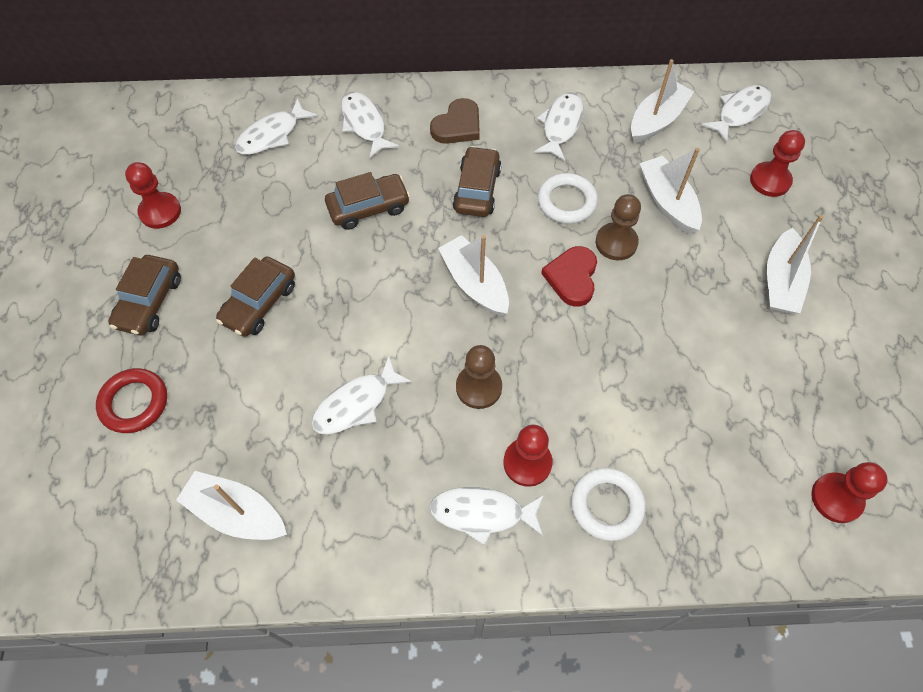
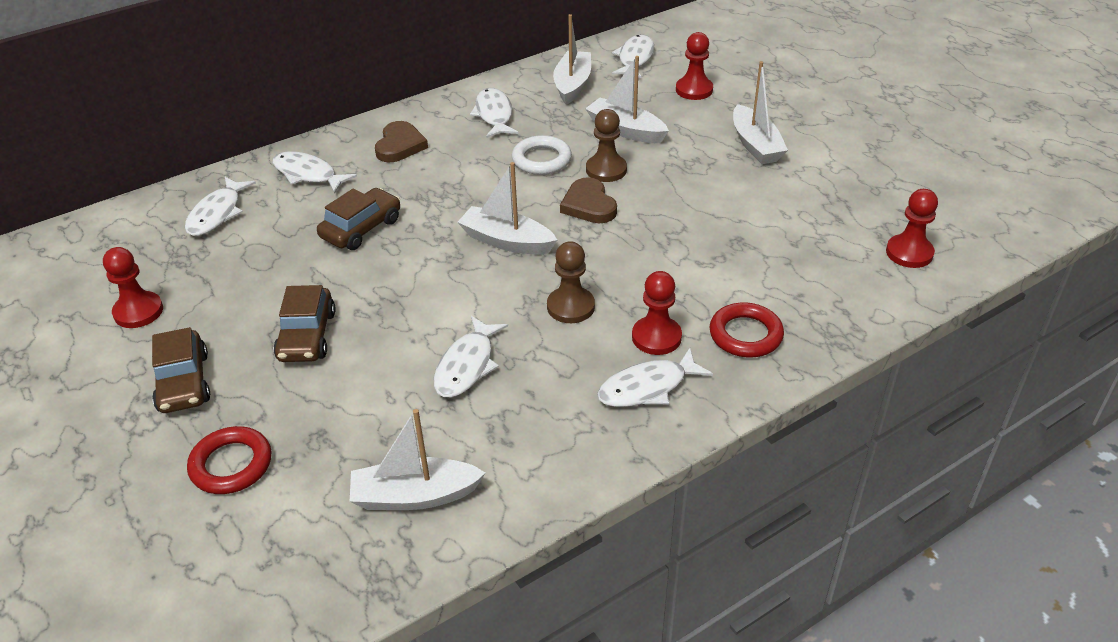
camera: 30 degrees left, 20 degrees down
brown car [453,146,502,217] -> none
red heart [541,246,597,307] -> brown heart [560,177,617,223]
white ring [571,468,646,541] -> red ring [709,302,784,357]

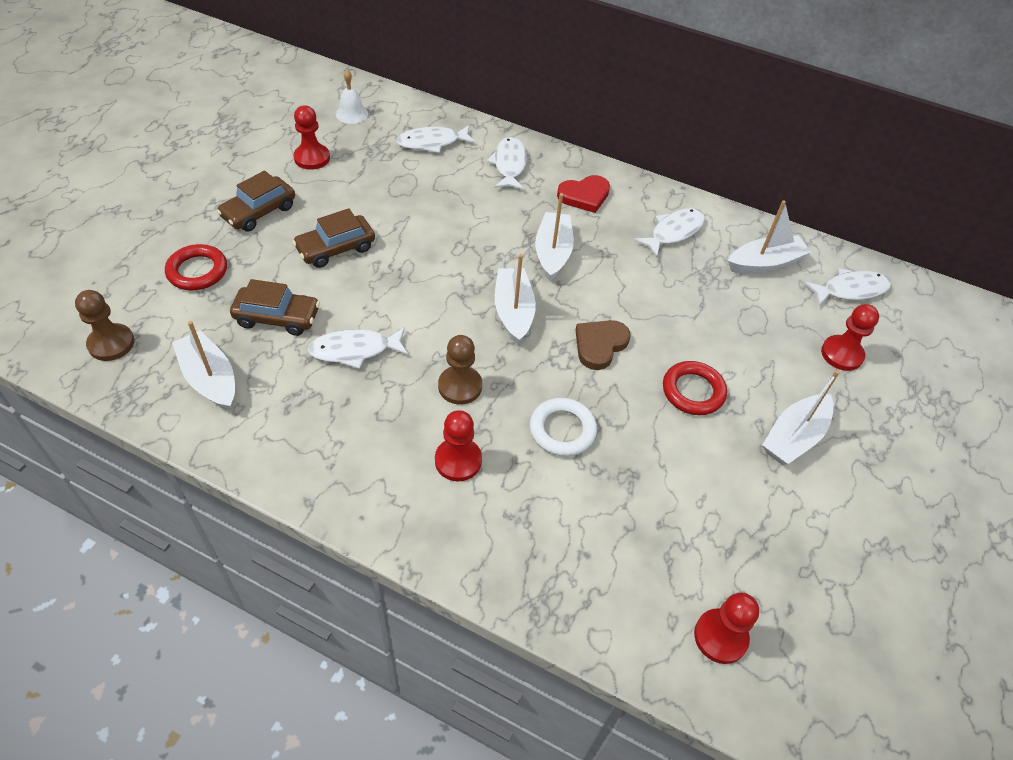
camera: 55 degrees right, 10 degrees up
brown car [317,188,400,250] -> brown car moved to [230,279,320,336]
brown heart [375,121,428,162] -> red heart [557,175,610,213]
white ring [512,135,572,175] -> white ring moved to [530,398,597,456]
white boat [585,56,669,143] -> white boat moved to [535,193,574,281]
brown pawn [586,109,627,182] -> brown pawn moved to [75,290,134,361]
white fish [597,348,713,407] -> none
red ring [709,302,784,357] -> red ring moved to [663,361,727,415]
none -> white bell [336,70,368,124]

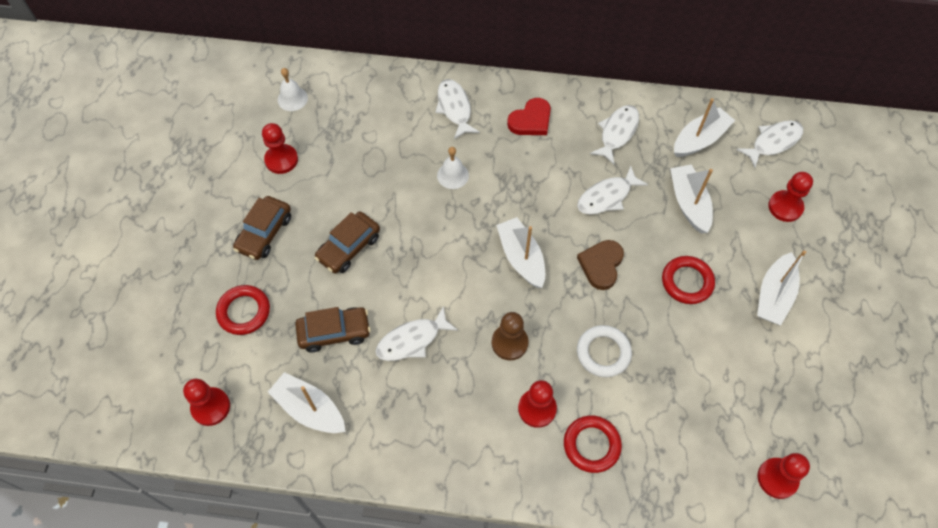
camera: 15 degrees left, 10 degrees up
brown pawn [75,290,134,361] -> red pawn [183,379,230,426]
white fish [396,125,476,153] -> white fish moved to [577,166,648,214]
white boat [535,193,574,281] -> white boat moved to [670,165,713,234]
none -> white bell [437,147,469,189]
none -> red ring [564,416,622,473]

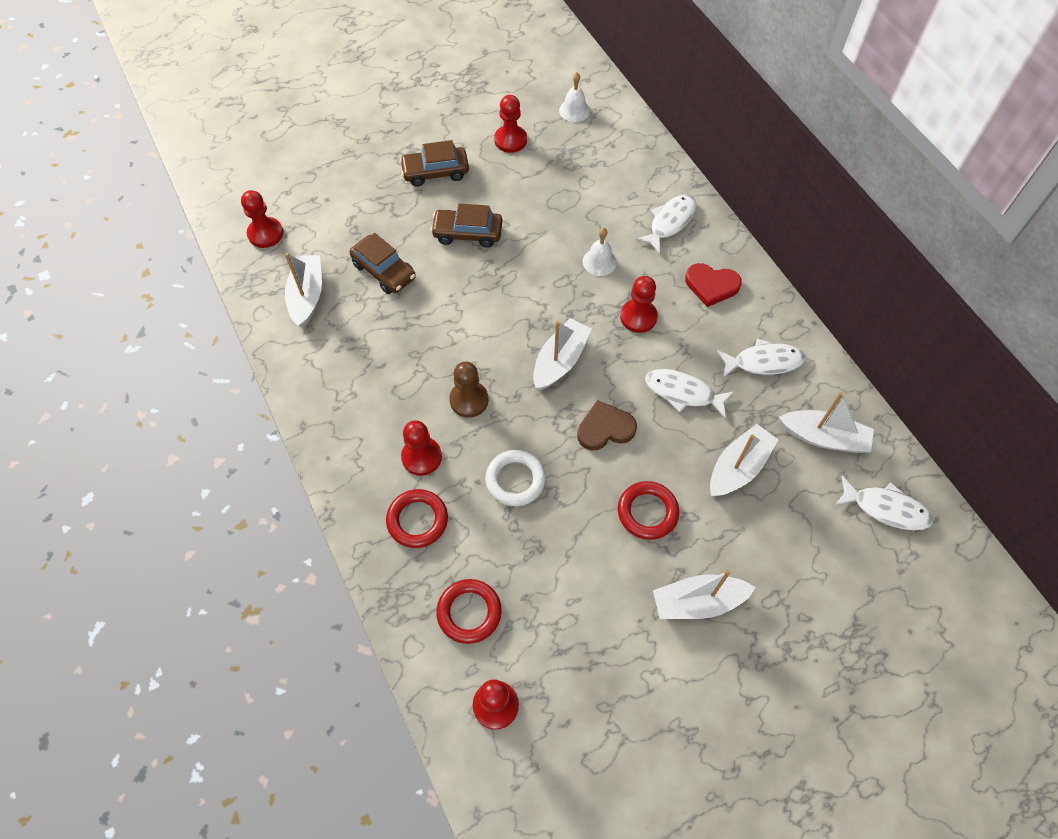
camera: 55 degrees right, 0 degrees up
red ring [216,285,270,335] -> red ring moved to [436,579,502,644]
white fish [376,306,458,361] -> none
red pawn [768,172,813,222] -> red pawn moved to [620,276,658,333]

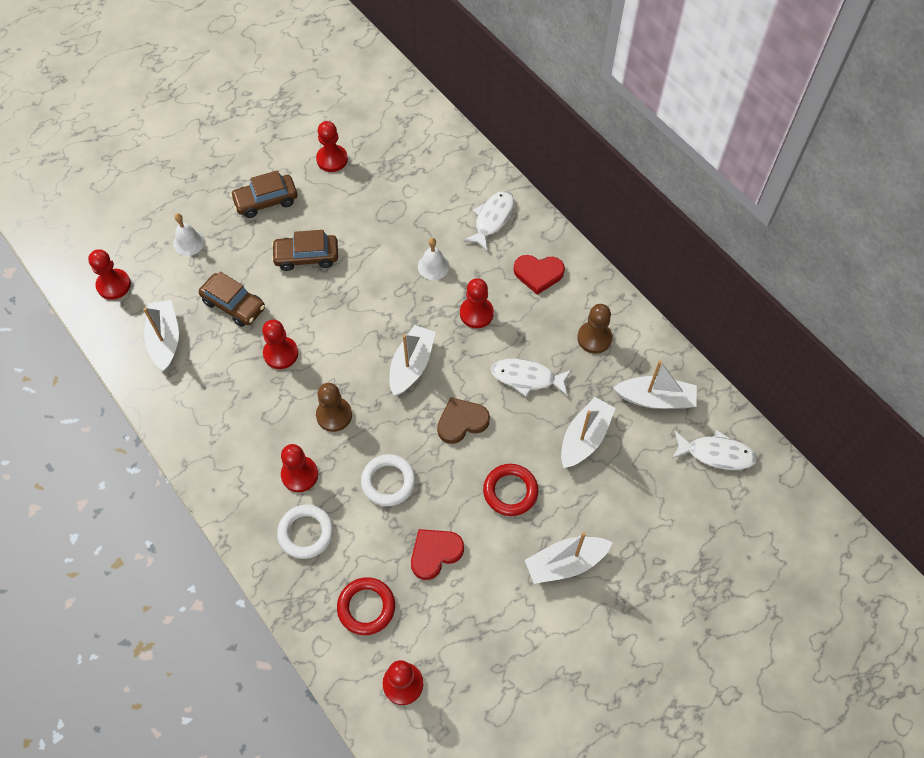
camera: 10 degrees left, 0 degrees up
red ring [386,489,448,548] -> white ring [277,505,334,559]
white bell [559,72,590,122] -> white bell moved to [173,213,205,256]
white fish [717,338,806,378] -> brown pawn [577,304,612,354]
none -> red pawn [262,320,298,369]
none -> red heart [411,529,464,580]

